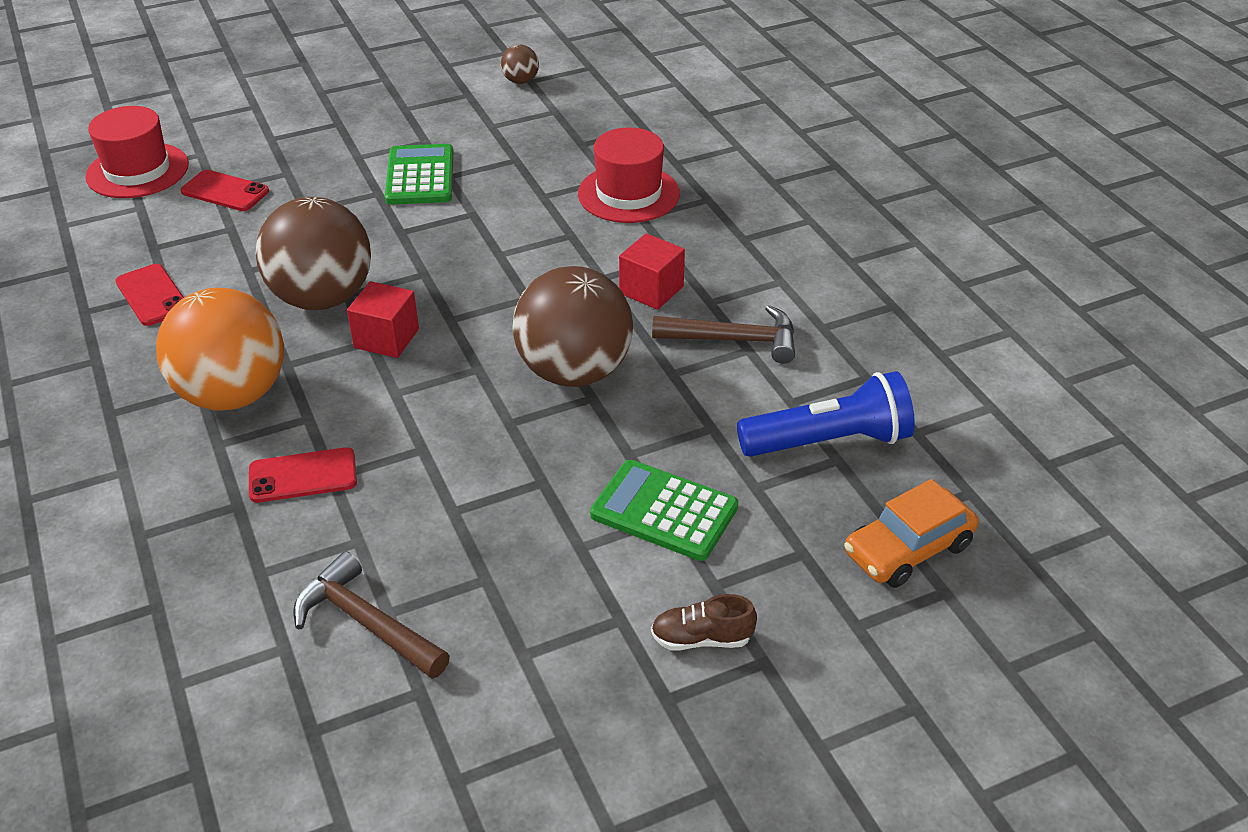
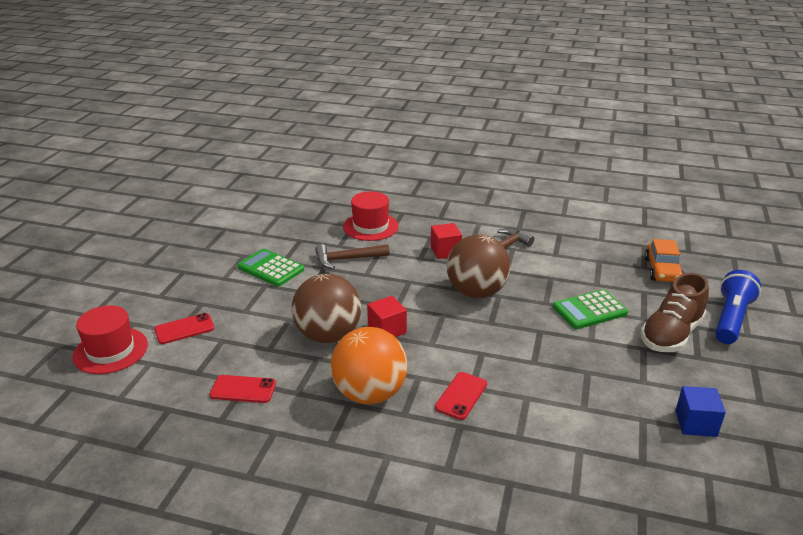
camera: 50 degrees left, 10 degrees down
brown hammer [293,551,450,679] -> brown hammer moved to [315,244,390,269]
brown ball [501,45,539,84] -> none
brown shoe [651,594,757,651] -> brown shoe [641,273,709,352], size x2.05
blue flashlight [737,371,915,457] -> blue flashlight moved to [715,270,761,344]
none -> blue cube [675,386,726,437]

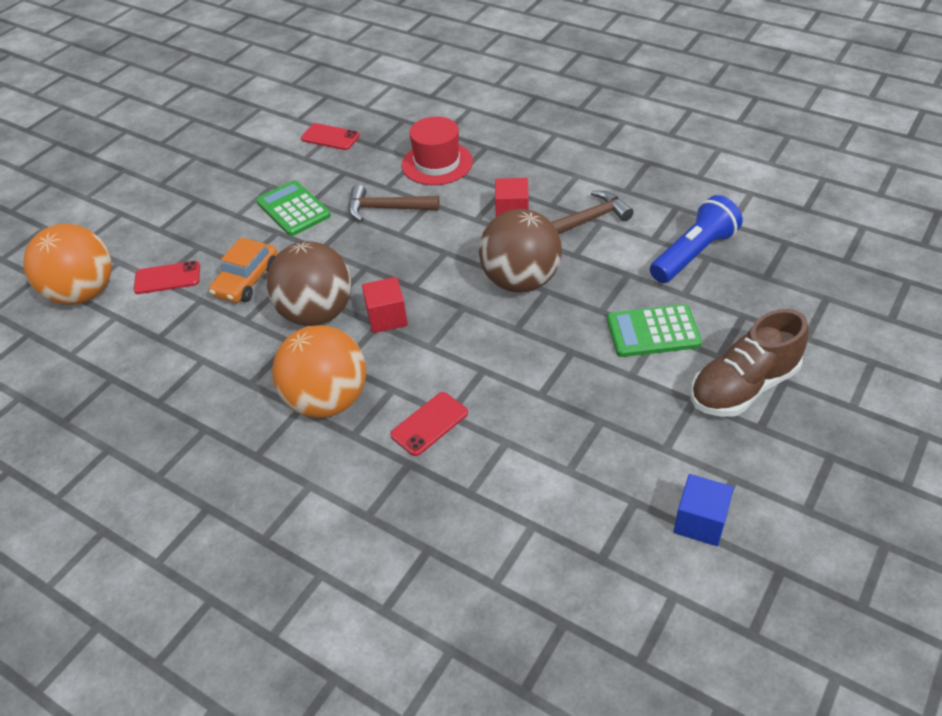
camera: 20 degrees right, 15 degrees up
red hat [72,305,148,374] -> orange ball [23,224,112,305]
red phone [209,375,276,403] -> red phone moved to [301,123,360,150]
orange car [645,239,684,282] -> orange car moved to [209,237,277,303]
blue flashlight [715,270,761,344] -> blue flashlight moved to [650,195,743,283]

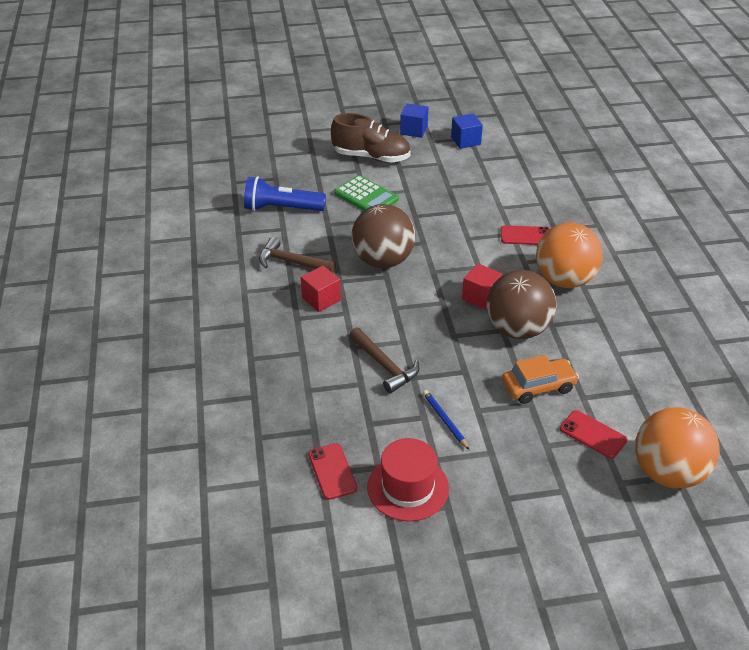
camera: 135 degrees left, 5 degrees down
green calculator [256,180,331,236] -> blue pencil [423,390,469,450]
red hat [402,117,473,185] -> red hat moved to [367,438,449,521]
none -> blue cube [400,103,428,138]

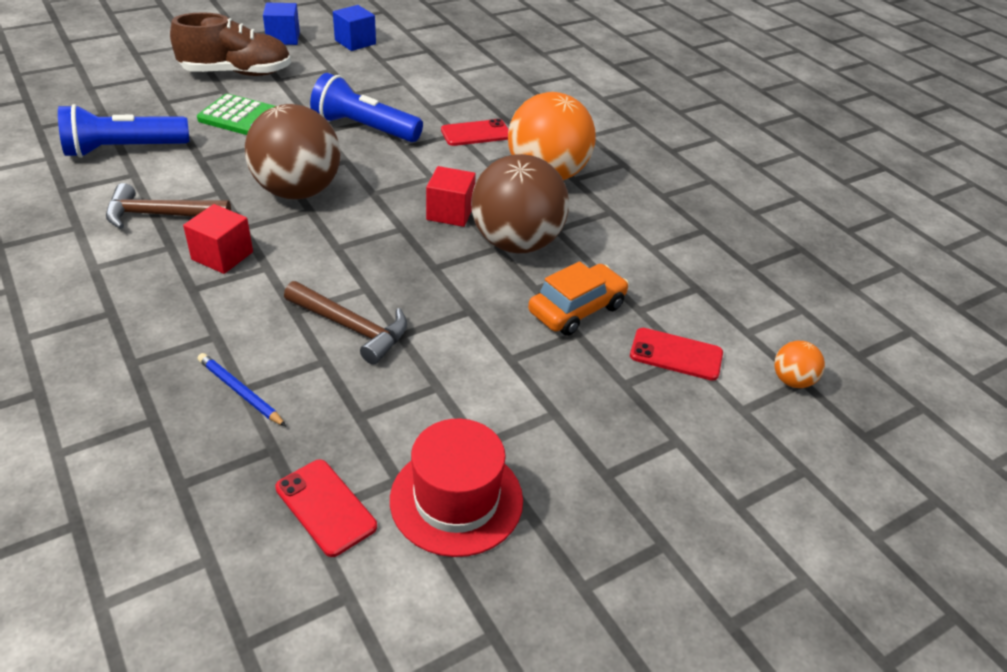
camera: 25 degrees left, 0 degrees up
blue pencil [423,390,469,450] -> blue pencil moved to [198,353,286,426]
orange ball [635,407,720,488] -> orange ball [774,341,825,388], size x0.43
none -> blue flashlight [310,73,423,142]

